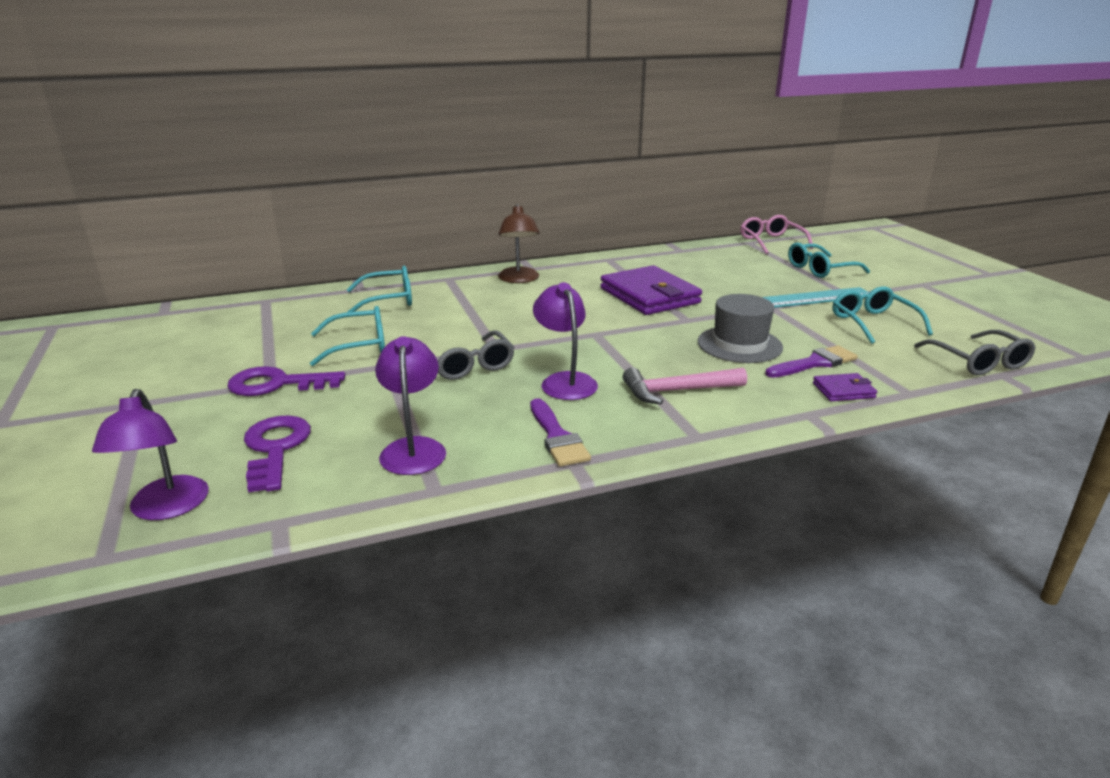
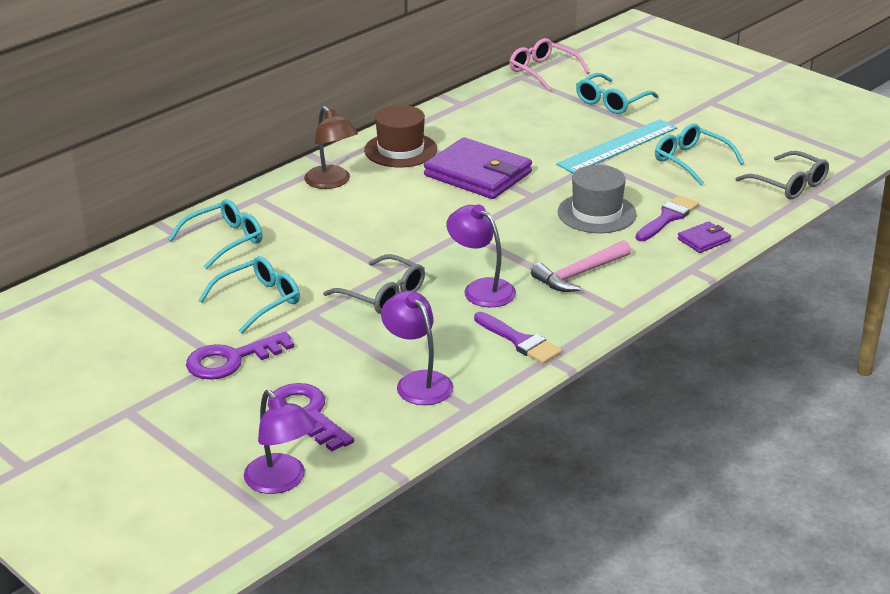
camera: 25 degrees left, 5 degrees up
none -> brown hat [364,105,437,167]

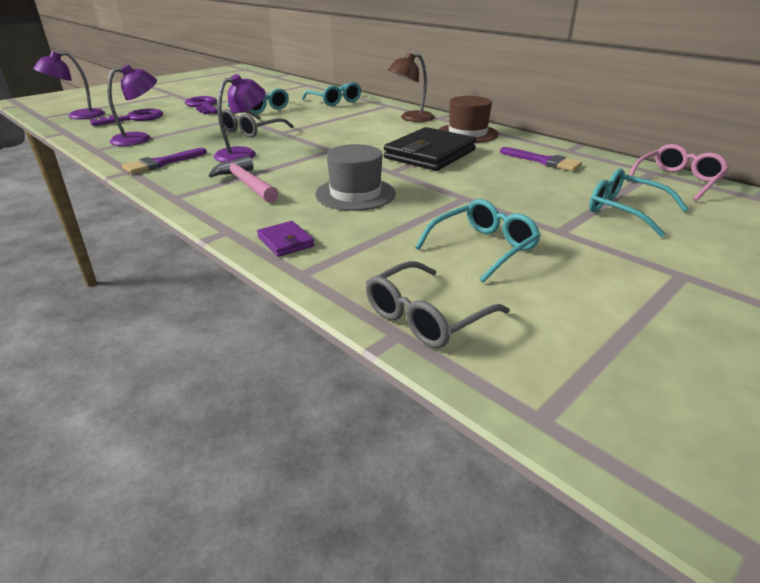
camera: 90 degrees right, 0 degrees up
purple wallet [424,137,532,199] -> black wallet [384,127,477,171]
turquoise ruler [556,119,677,174] -> none
purple brush [636,195,699,241] -> purple brush moved to [500,147,582,171]

